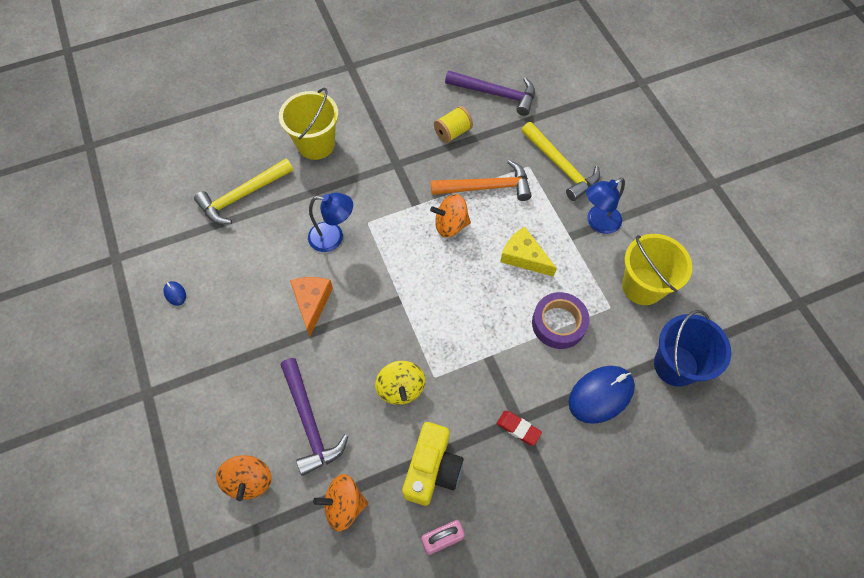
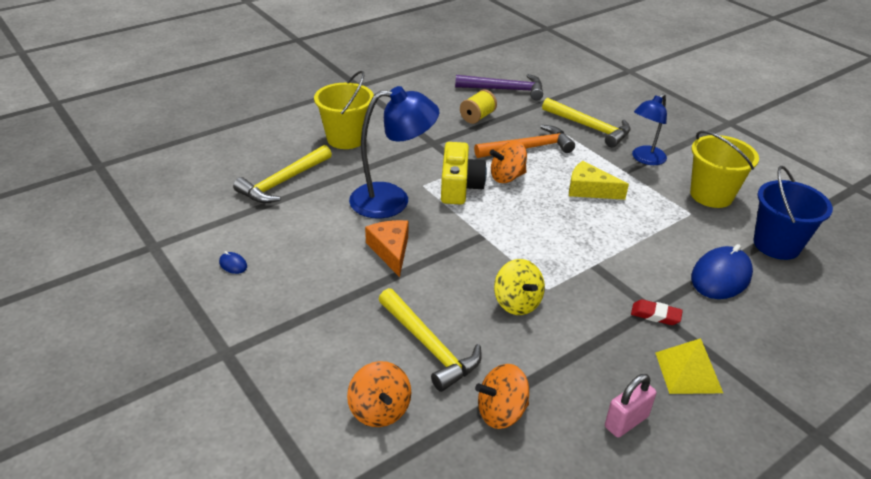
camera: 15 degrees left, 25 degrees down
purple hammer [280,358,348,476] -> yellow hammer [378,288,482,392]
blue lamp [308,193,353,252] -> blue lamp [349,86,439,218], size x1.57
yellow camera [402,422,464,506] -> yellow camera moved to [441,142,487,204]
purple tape [532,292,590,349] -> none
none -> yellow pyramid [655,338,723,394]

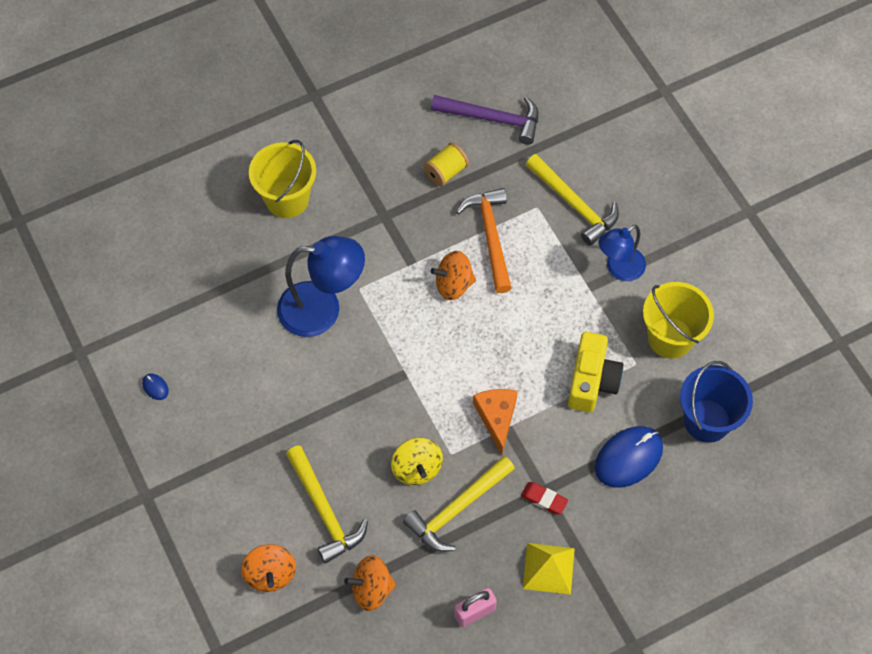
camera: 10 degrees right, 25 degrees up
yellow hammer [233,145,332,203] -> yellow hammer moved to [403,456,515,552]
orange cheese [365,220,408,277] -> orange cheese moved to [473,389,518,455]
yellow camera [441,142,487,204] -> yellow camera moved to [568,332,623,412]
orange hammer [474,125,575,158] -> orange hammer turned 90 degrees counterclockwise [456,188,512,293]
yellow cheese [569,161,629,200] -> none

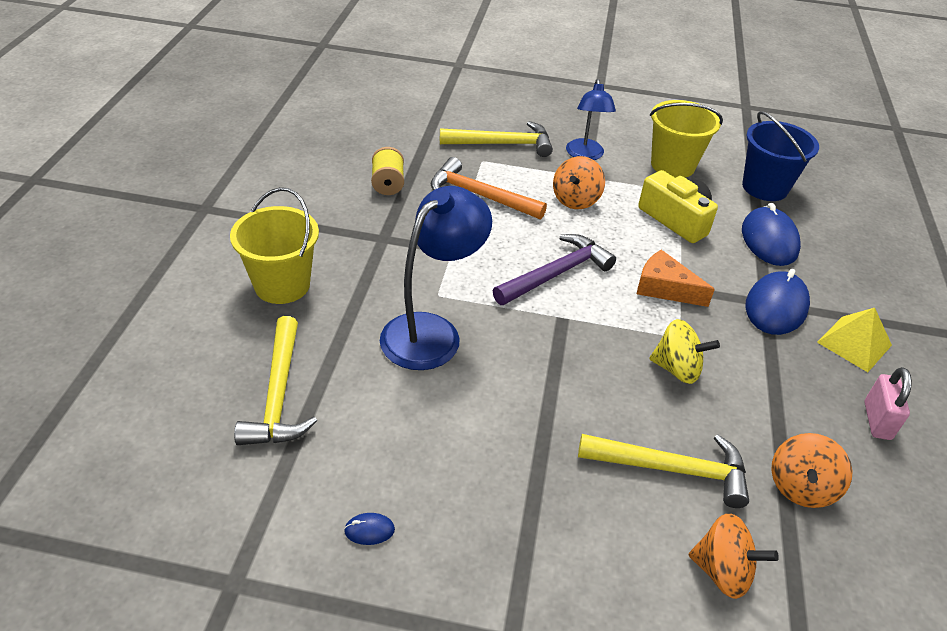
camera: 55 degrees left, 20 degrees down
yellow hammer [403,456,515,552] -> yellow hammer moved to [234,316,317,445]
orange spinning top [430,251,476,300] -> orange spinning top moved to [553,156,605,209]
purple hammer [431,95,539,145] -> purple hammer moved to [493,234,616,305]
red eraser [521,482,568,514] -> blue mouse [746,269,810,335]

